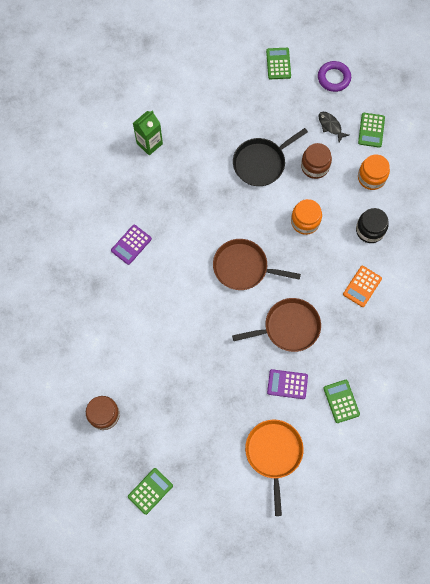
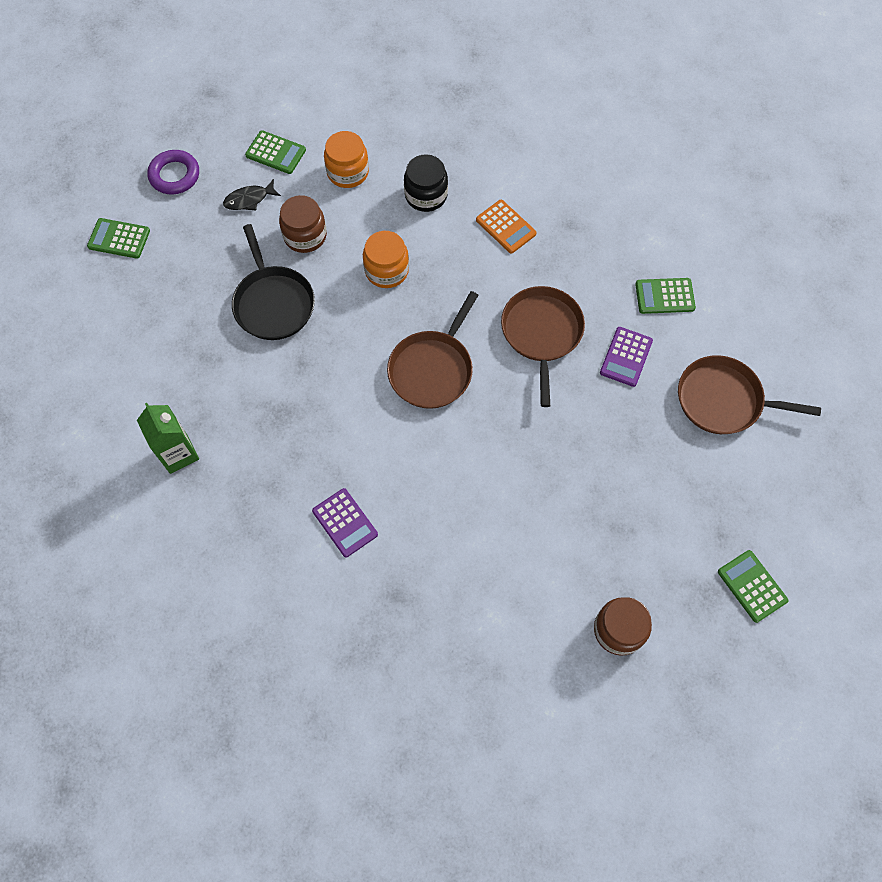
camera: 75 degrees left, 5 degrees down
orange pan [245,420,304,516] -> brown pan [678,355,821,434]

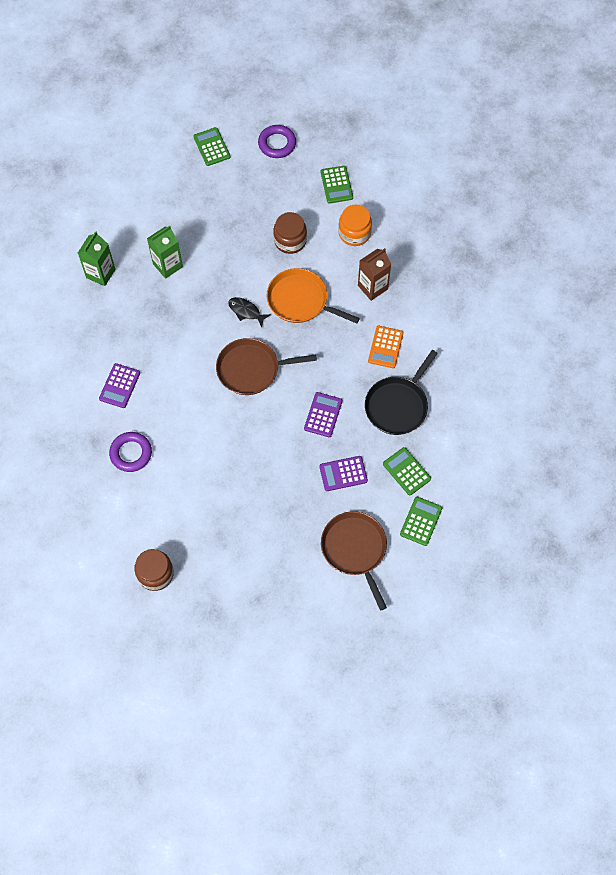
camera: 55 degrees right, 0 degrees up
black fish [223,179,281,210] -> black fish moved to [228,297,271,327]
black pan [232,224,315,340] -> black pan moved to [365,350,438,435]
orange jar [363,231,409,288] -> orange pan [267,268,360,324]
black jar [404,154,448,212] -> brown carton [358,248,391,301]
brown pan [501,286,585,407] -> purple calculator [304,392,342,437]
green calculator [718,550,789,623] -> green calculator moved to [400,497,442,546]
none -> purple ring [109,432,152,472]
none -> green carton [147,225,183,279]

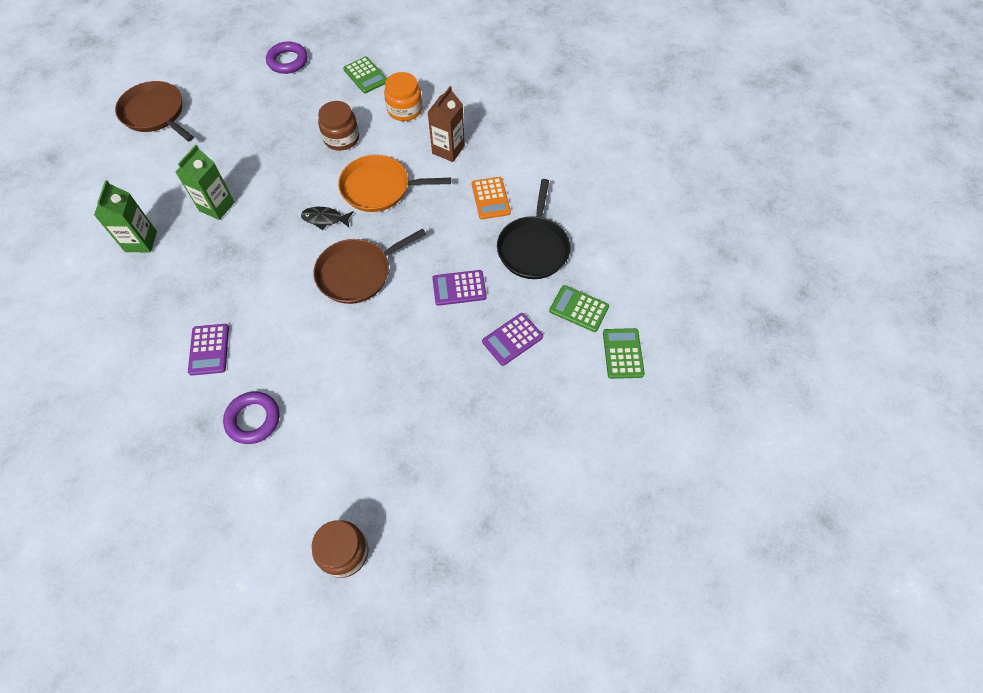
camera: 25 degrees left, 5 degrees down
green calculator [193,127,230,166] -> none
purple calculator [304,392,342,437] -> purple calculator turned 90 degrees counterclockwise [432,270,487,306]
brown pan [321,511,387,611] -> brown pan moved to [115,81,194,141]

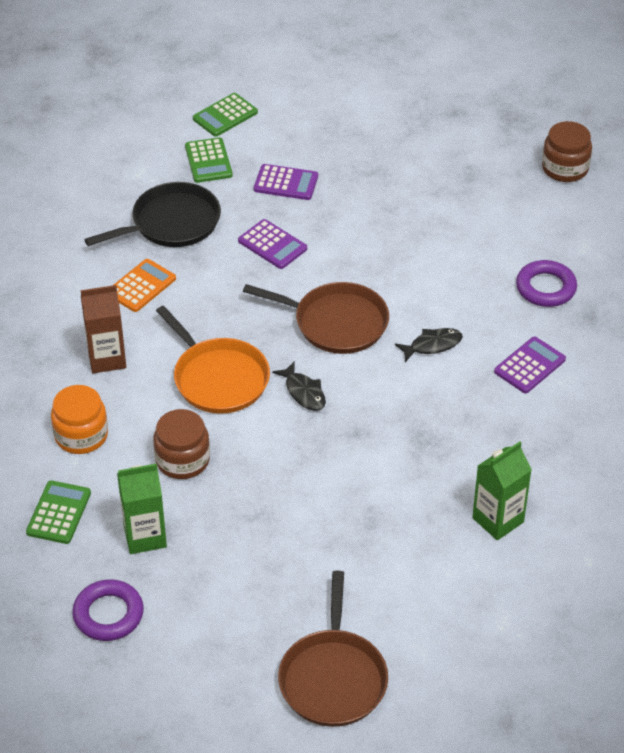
camera: 130 degrees left, 15 degrees down
green carton [176,145,235,220] -> green carton moved to [117,463,167,554]
none -> black fish [395,328,463,362]

